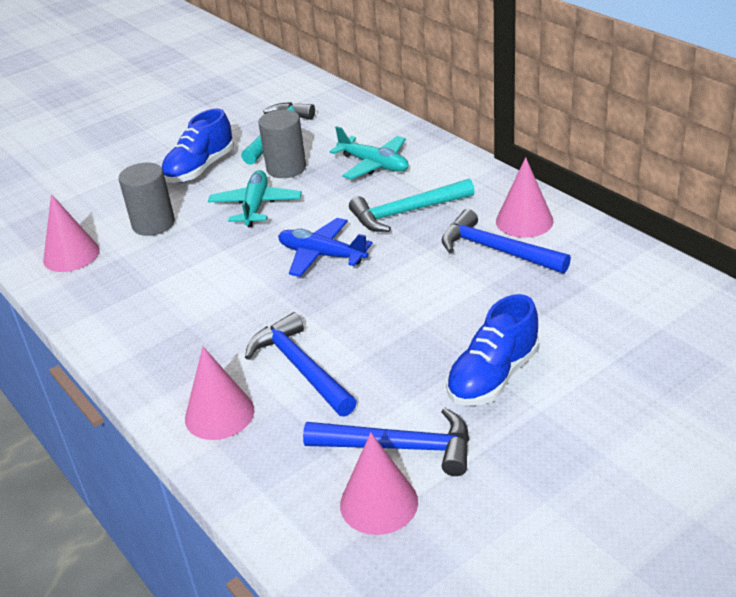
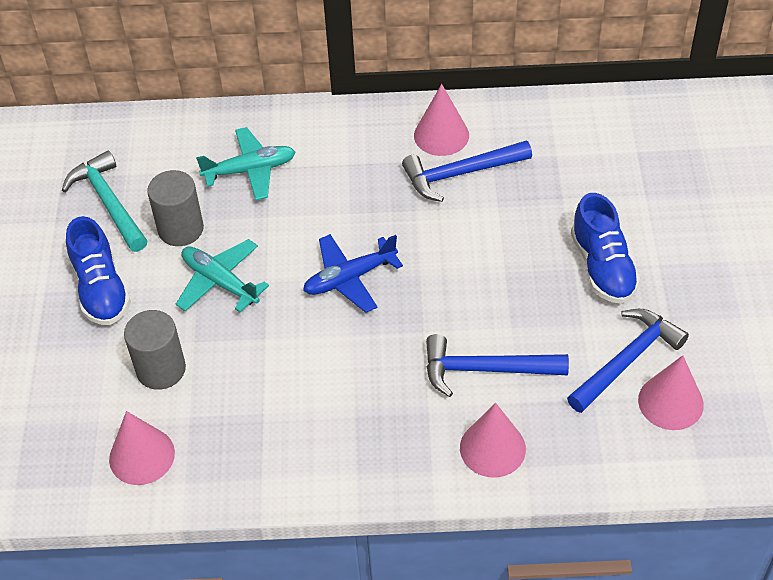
camera: 55 degrees left, 15 degrees up
turquoise hammer [349,178,475,232] -> none

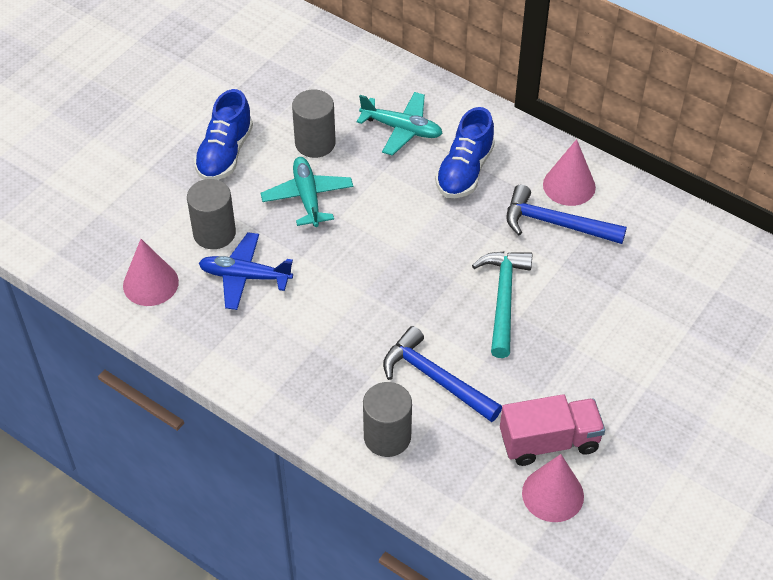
camera: 35 degrees right, 0 degrees up
turquoise hammer [62,150,147,252] -> turquoise hammer moved to [472,252,532,358]
blue plane [303,234,403,313] -> blue plane moved to [199,232,293,310]
pink cone [460,403,526,478] -> grey cylinder [363,382,412,457]
blue hammer [567,309,689,413] -> pink truck [500,394,605,466]
blue shoe [571,193,640,304] -> blue shoe moved to [435,107,495,198]

